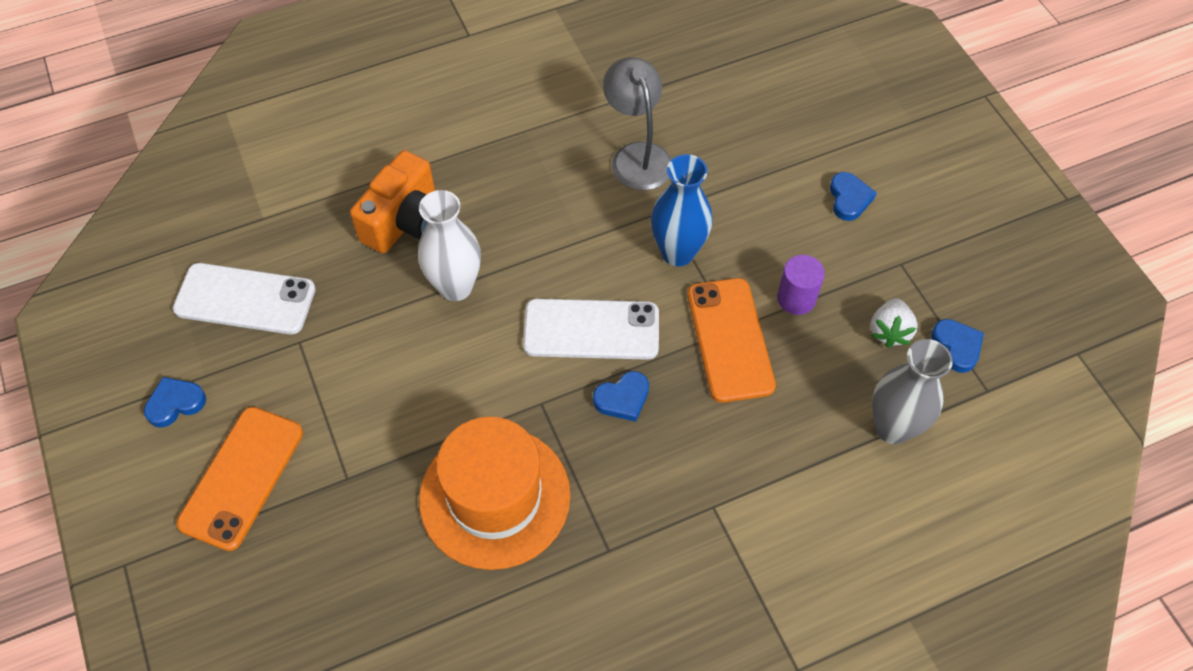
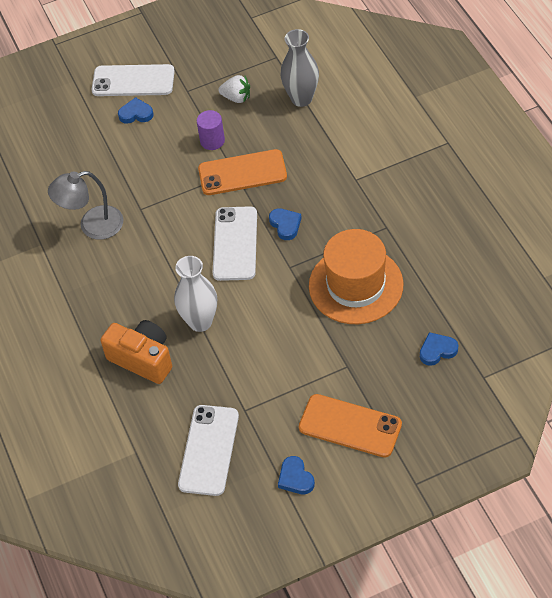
camera: 85 degrees left, 5 degrees down
blue vase [651,154,712,266] -> none
blue heart [931,319,984,373] -> blue heart moved to [420,332,458,366]
none -> white phone [92,64,175,96]

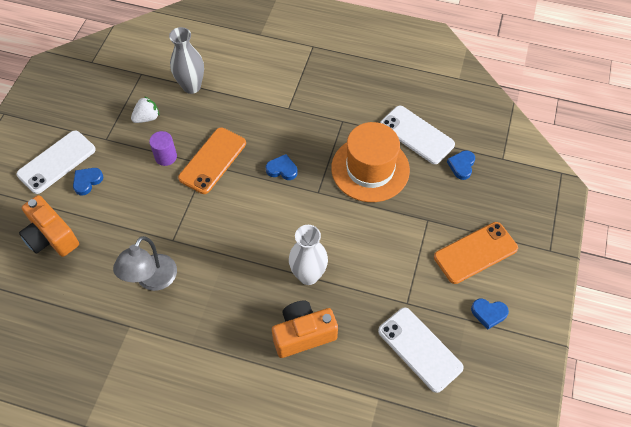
camera: 55 degrees left, 5 degrees up
white phone [212,206,257,281] -> white phone moved to [380,106,455,164]
none -> orange camera [19,195,79,257]

